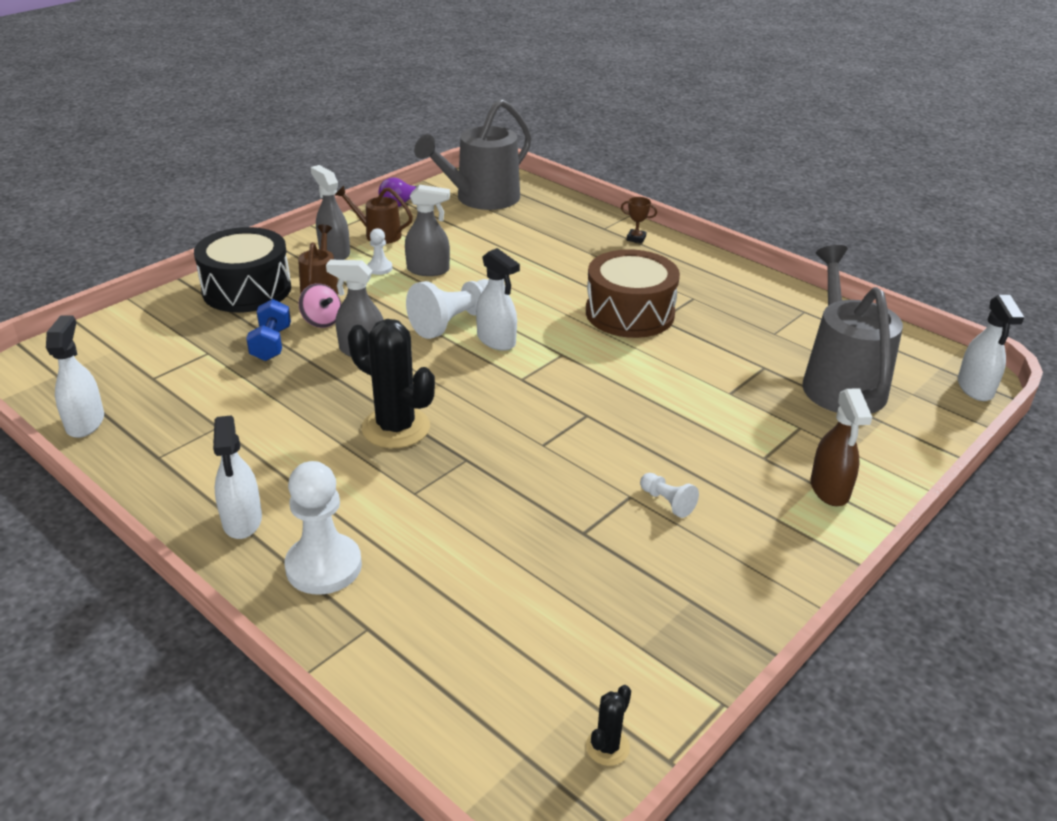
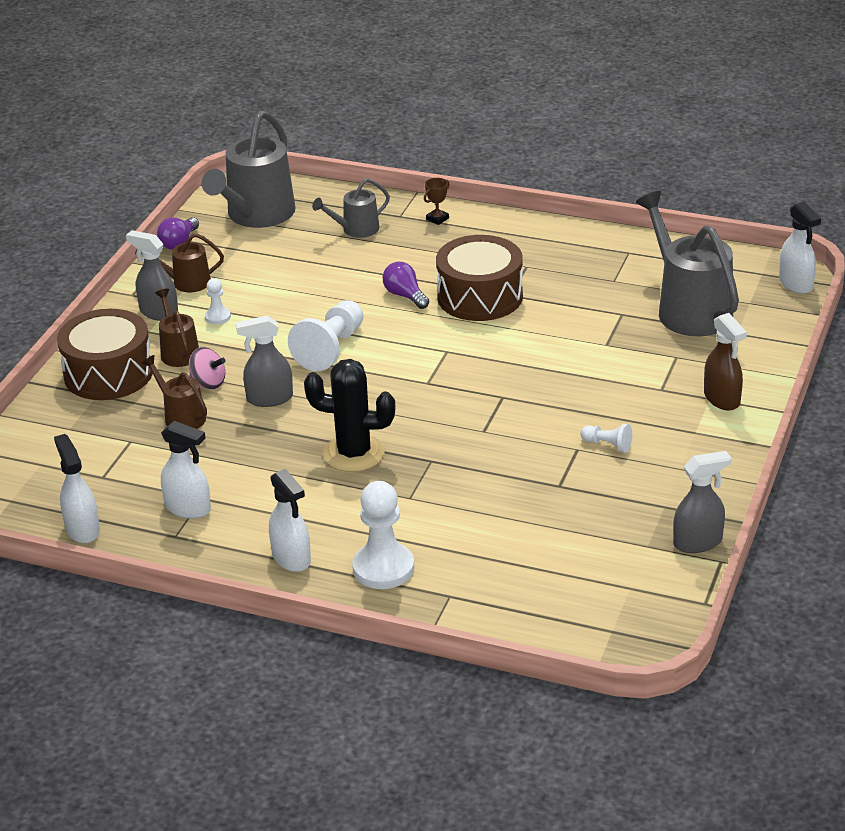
camera: 20 degrees left, 0 degrees up
black drum [194,227,291,312] -> brown drum [57,309,153,400]
blue dumbbell [246,299,291,361] -> brown watering can [141,355,207,429]
grey spray bottle [405,185,450,276] -> grey spray bottle moved to [673,451,731,553]
white spray bottle [476,248,520,351] -> white spray bottle moved to [161,421,211,519]
black cactus [586,685,631,766] -> none
brown trophy [621,197,657,243] -> brown trophy turned 45 degrees counterclockwise [424,178,449,225]
none -> grey watering can [312,178,390,238]
none -> purple light bulb [383,262,429,309]

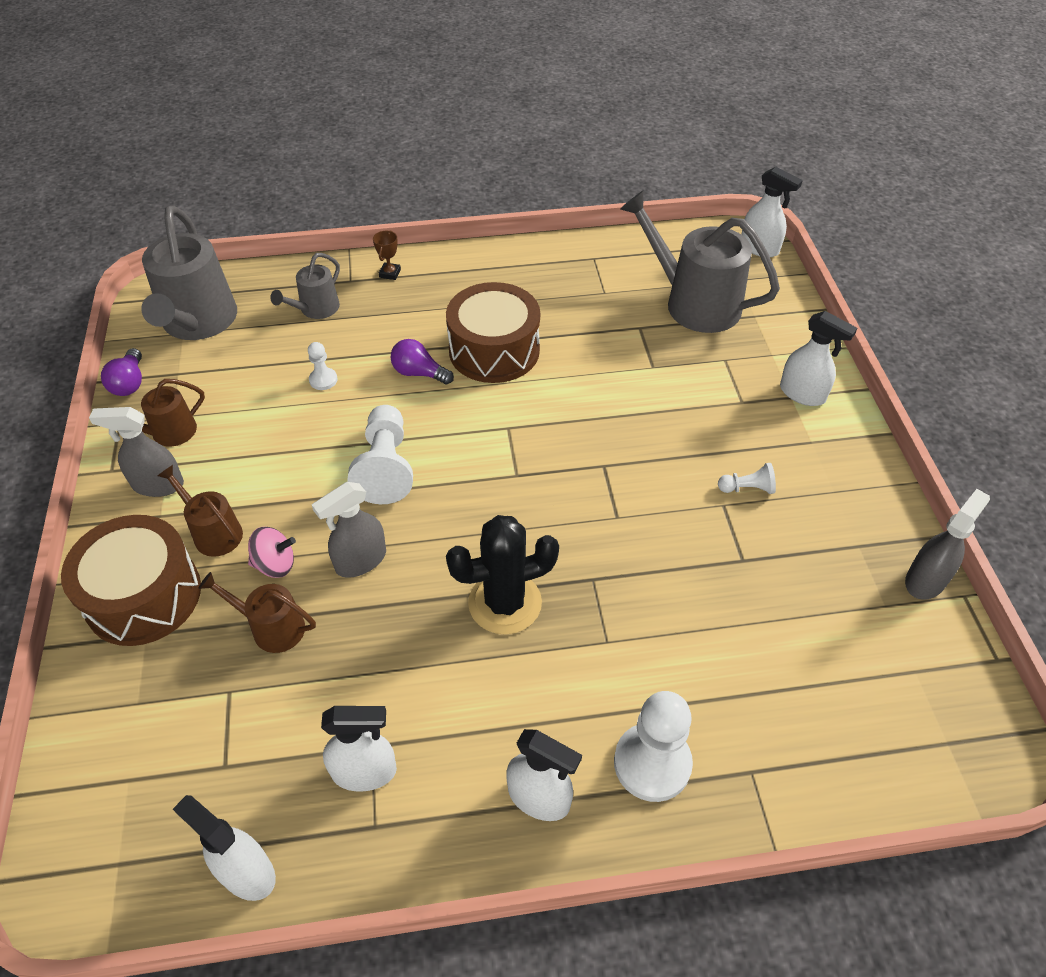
camera: 30 degrees left, 15 degrees up
white pawn [205,278,231,324] -> white pawn moved to [308,342,337,390]
brown spray bottle [704,313,747,410] -> white spray bottle [780,311,857,406]

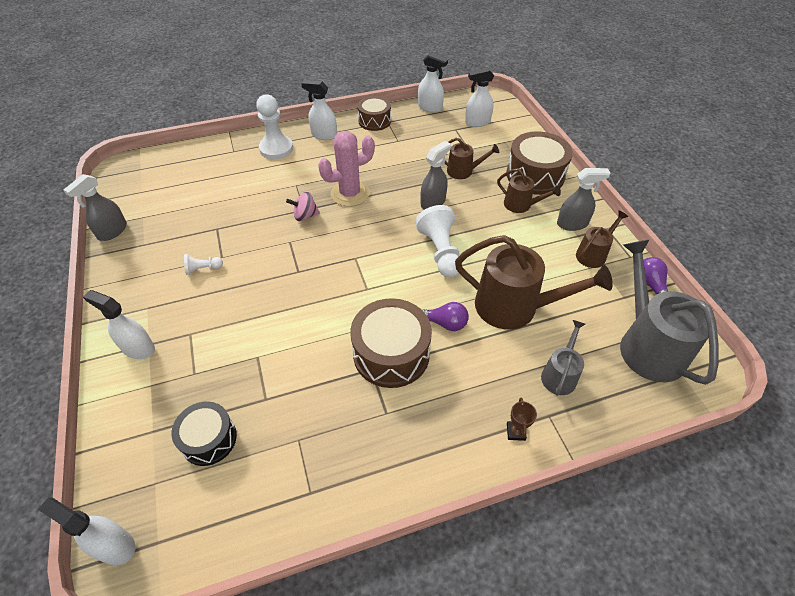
camera: 170 degrees right, 0 degrees up
pink spinning top [248,527,296,578] -> pink spinning top moved to [286,192,320,221]
white pawn [308,342,337,390] -> brown watering can [455,235,613,330]
white spray bottle [321,706,397,791] -> white spray bottle moved to [465,68,494,127]
black cactus [446,515,559,635] -> pink cactus [318,131,375,207]
grey watering can [620,191,780,333] -> black drum [172,401,237,466]
none -> brown drum [357,96,391,131]

